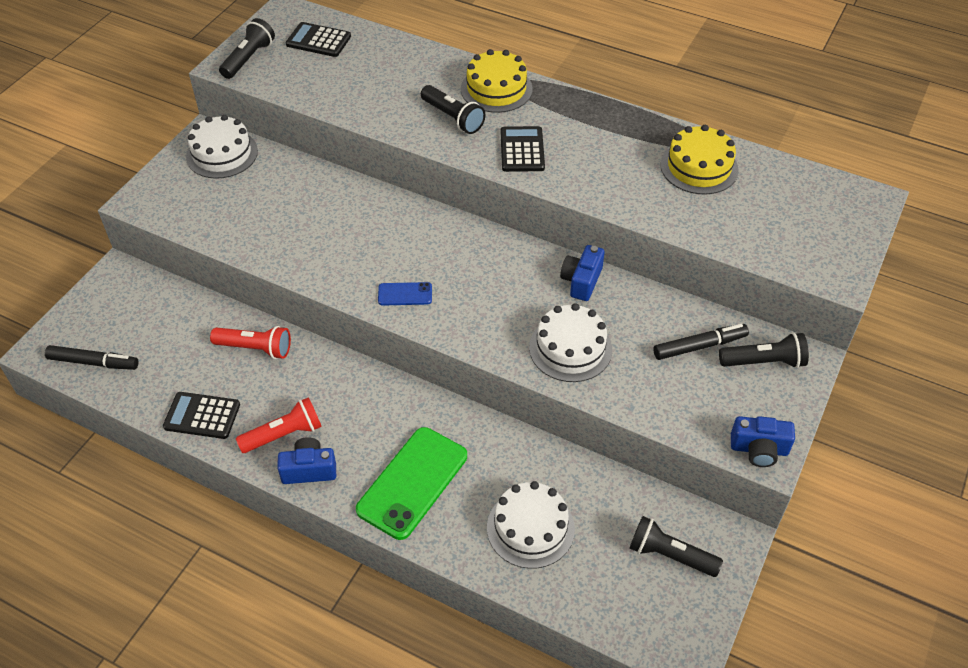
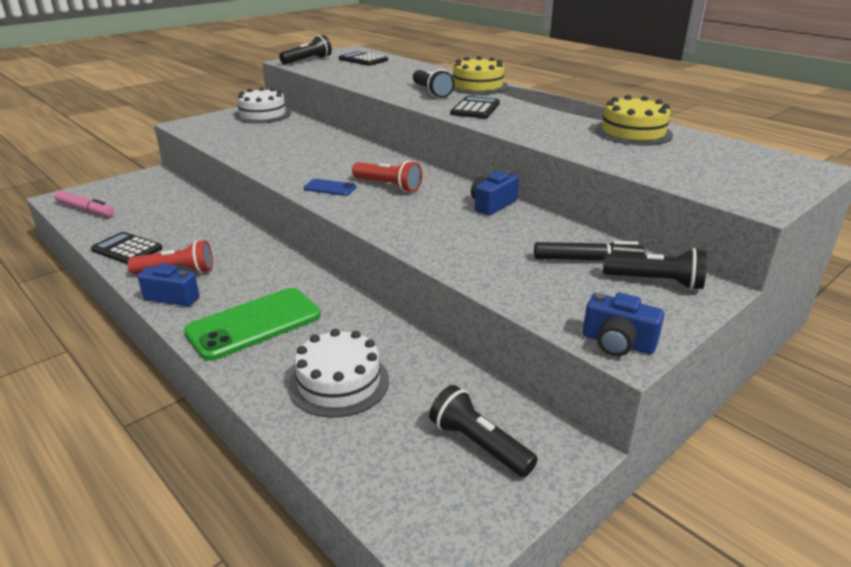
camera: 20 degrees right, 20 degrees down
black marker [45,345,139,370] -> pink marker [54,191,114,217]
red flashlight [210,326,291,359] -> red flashlight moved to [352,160,422,192]
white cake [529,303,612,382] -> none

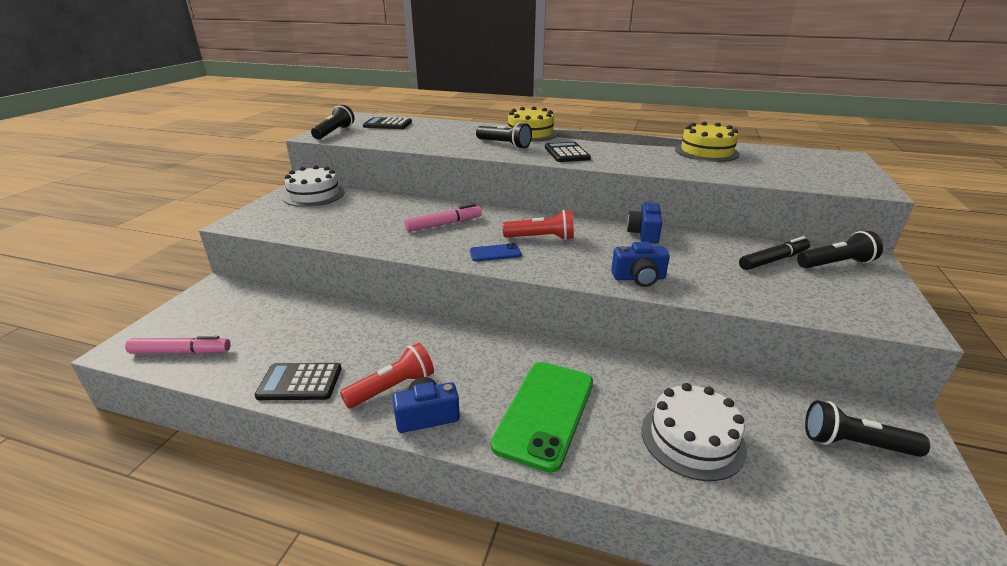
camera: 30 degrees left, 0 degrees up
blue camera [583,293,665,356] -> blue camera moved to [611,242,670,287]
none -> pink marker [404,204,482,232]

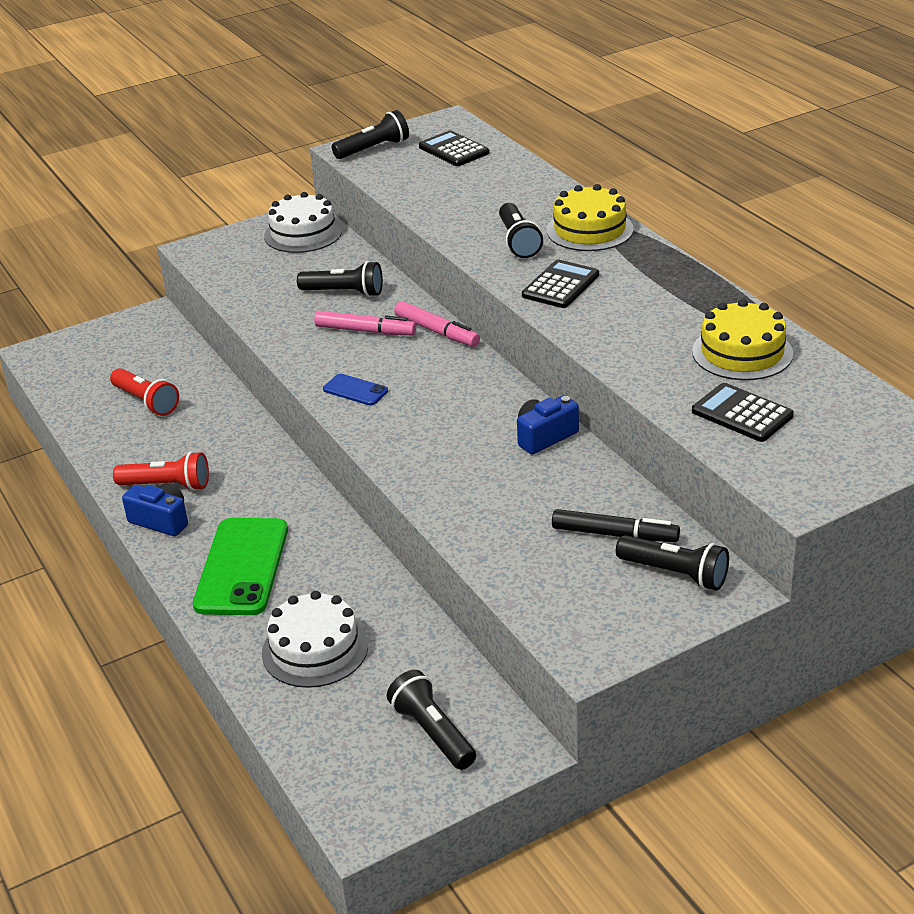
camera: 45 degrees right, 5 degrees up
pink marker [125,336,231,354] -> pink marker moved to [394,301,480,347]
black calculator [255,363,342,400] -> black calculator moved to [692,383,794,442]
green phone [491,362,593,473] -> green phone turned 60 degrees counterclockwise [193,518,288,615]
red flashlight [503,210,574,240] -> red flashlight moved to [110,368,179,416]
blue camera [611,242,670,287] -> none
none -> black flashlight [297,261,383,297]

